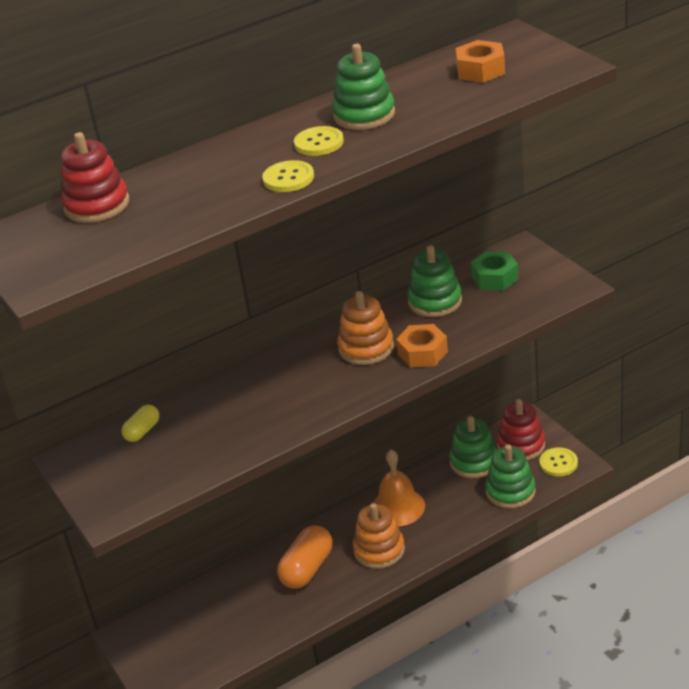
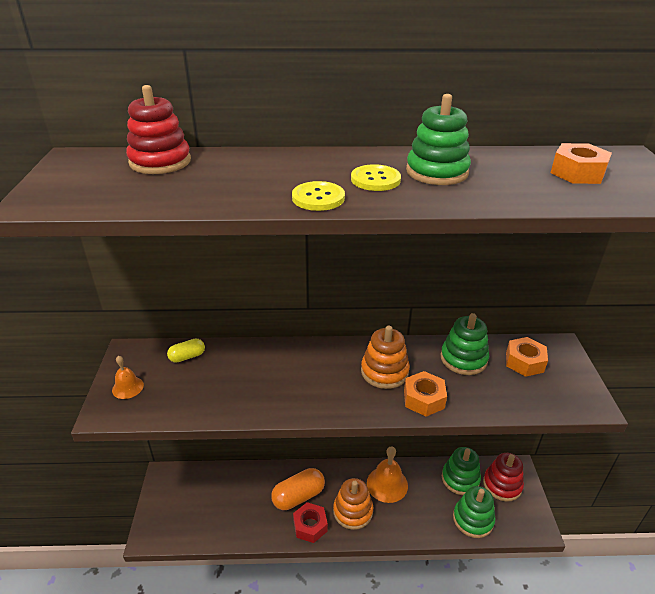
camera: 25 degrees right, 0 degrees up
green nut [471,251,518,291] -> orange nut [506,337,548,377]
yellow button [539,447,578,476] -> none
none -> orange bell [112,356,144,399]
none -> red nut [293,502,328,543]

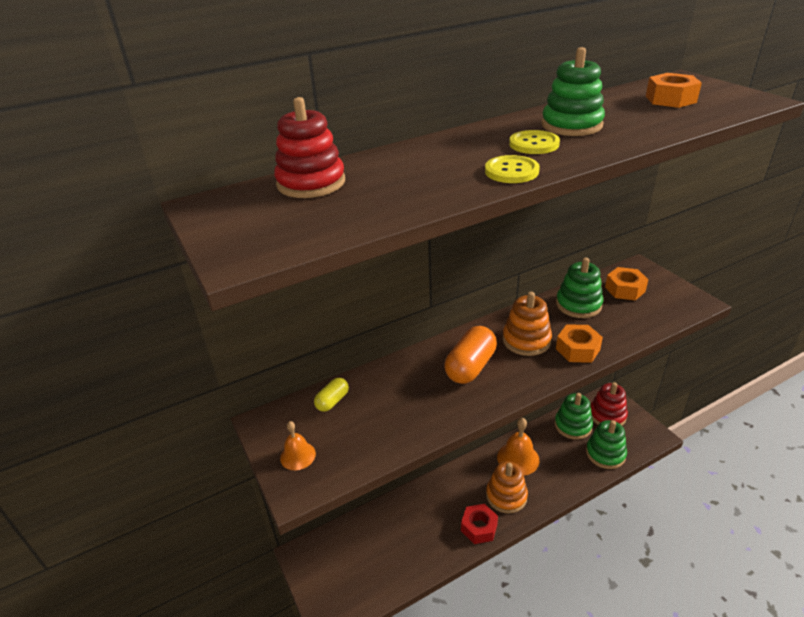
camera: 25 degrees left, 0 degrees up
orange capsule [271,468,325,510] -> orange capsule moved to [445,326,497,384]

